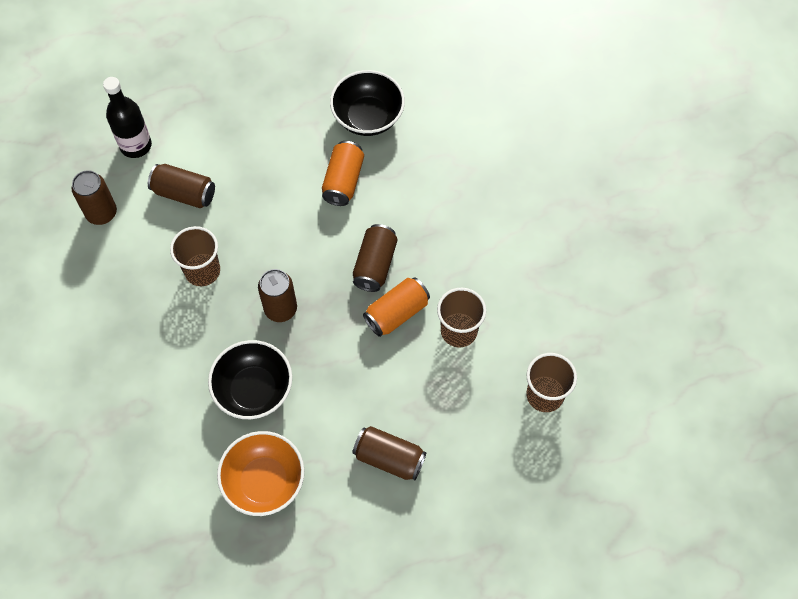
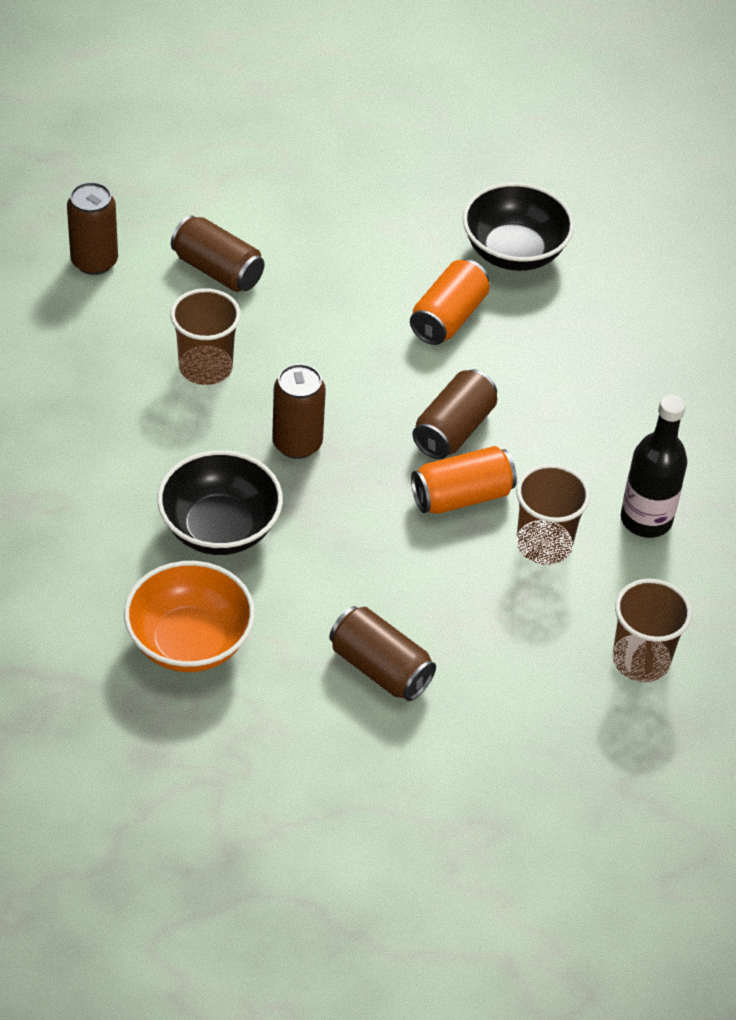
camera: 15 degrees right, 15 degrees down
black bottle [103,77,152,158] -> black bottle moved to [621,394,687,538]

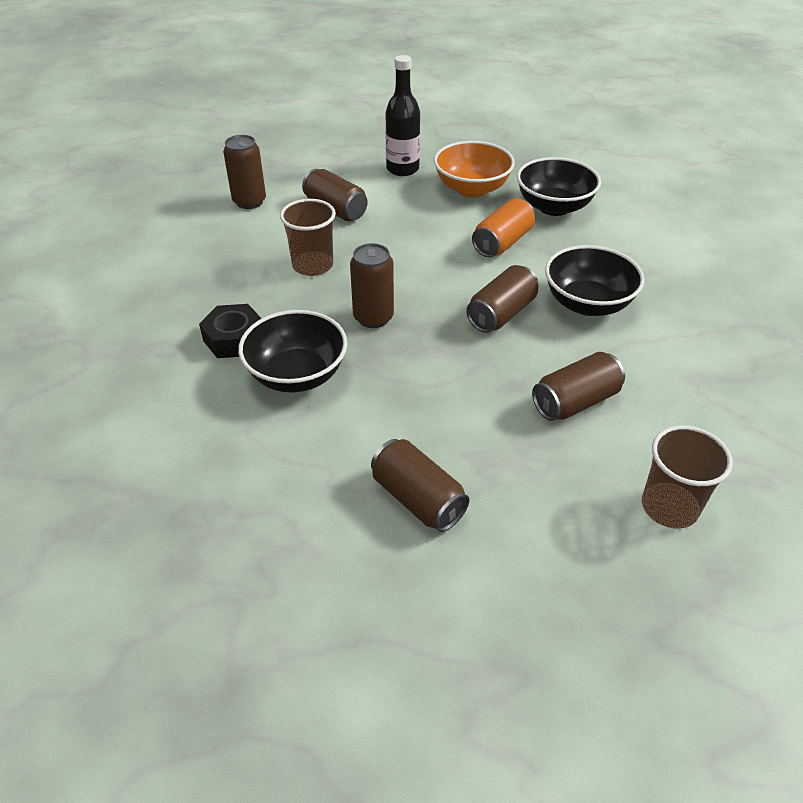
camera: 10 degrees right, 5 degrees down
orange bowl [124,561,255,672] -> orange bowl moved to [434,141,515,197]
orange can [411,446,517,514] -> none
brown cup [516,464,590,565] -> brown can [532,352,625,421]
black bottle [621,394,687,538] -> black bottle moved to [386,55,420,176]
none -> black nut [199,304,262,358]
none -> black bowl [545,245,645,316]

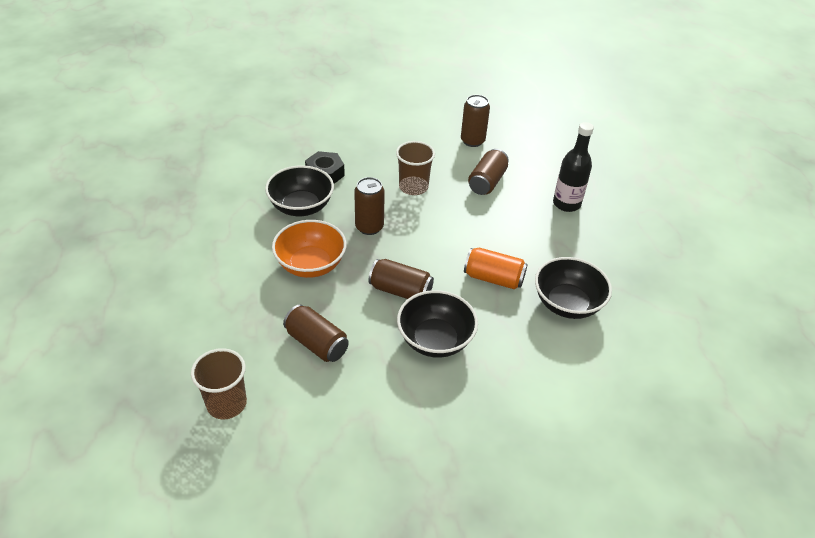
camera: 70 degrees right, 0 degrees up
brown can [371,439,469,532] -> none
orange bowl [434,141,515,197] -> orange bowl moved to [272,220,347,278]

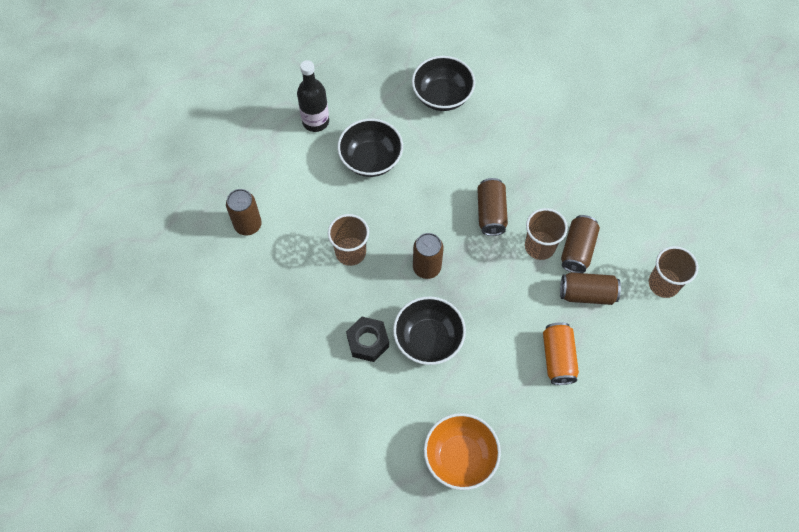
camera: 110 degrees left, 20 degrees up
orange bowl [272,220,347,278] -> orange bowl moved to [424,413,501,490]
black bowl [397,290,478,358] -> black bowl moved to [337,119,403,177]
orange can [464,247,528,289] -> orange can moved to [543,322,579,385]
brown can [468,149,509,195] -> brown can moved to [560,272,621,305]
none -> brown cup [525,208,568,260]

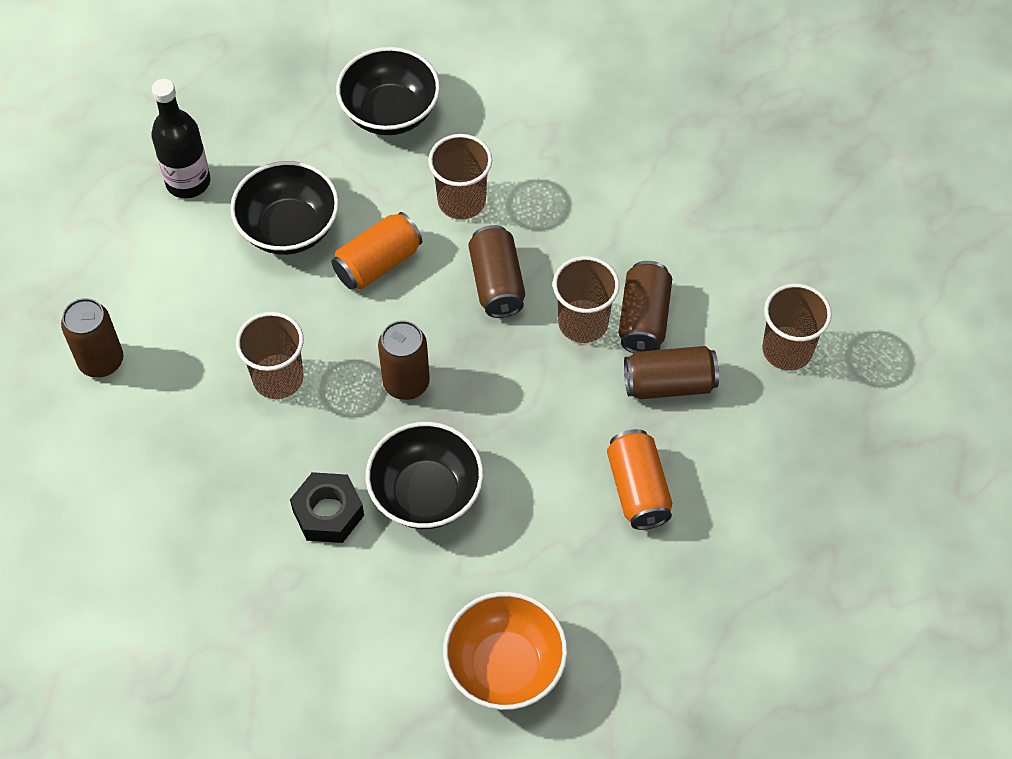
camera: 10 degrees left, 5 degrees down
none -> orange can [331,212,422,290]
none -> brown cup [428,134,492,220]

